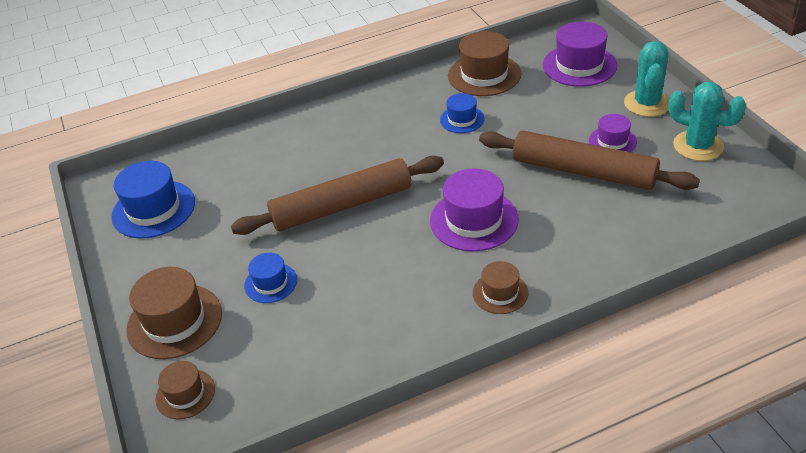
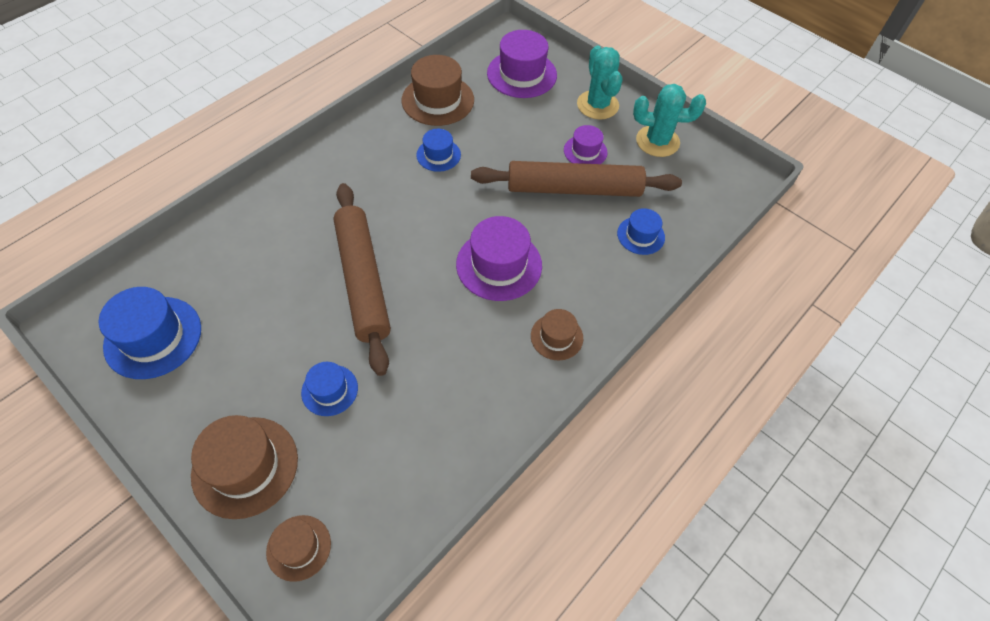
camera: 30 degrees left, 15 degrees up
brown rolling pin [231,156,444,235] -> brown rolling pin turned 60 degrees counterclockwise [334,183,391,376]
none -> blue hat [617,208,665,255]

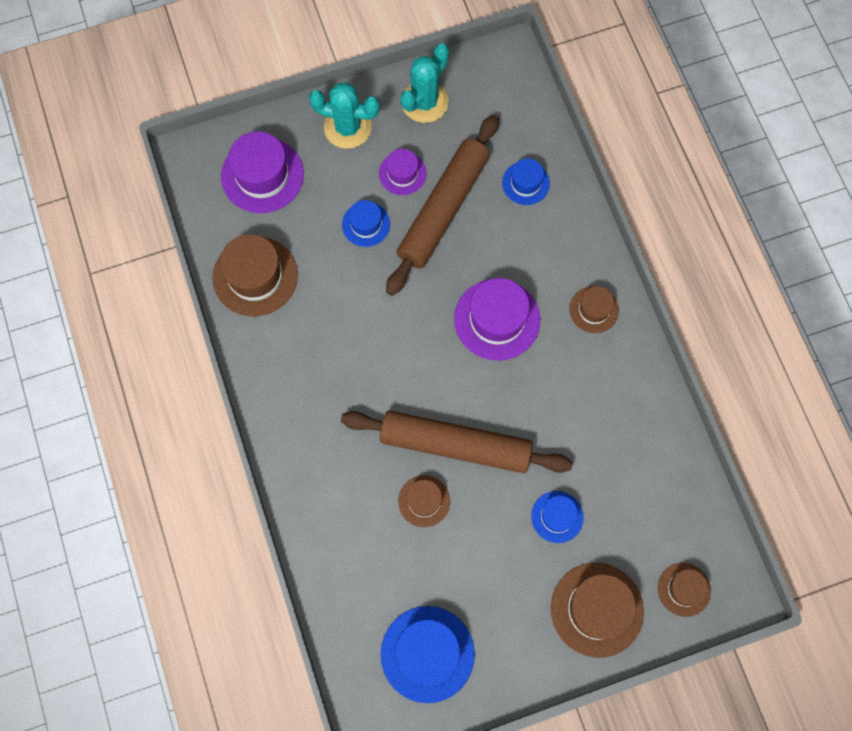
camera: 60 degrees left, 15 degrees up
blue hat [416,129,461,172] -> blue hat moved to [342,200,390,247]
none -> brown hat [398,476,450,527]

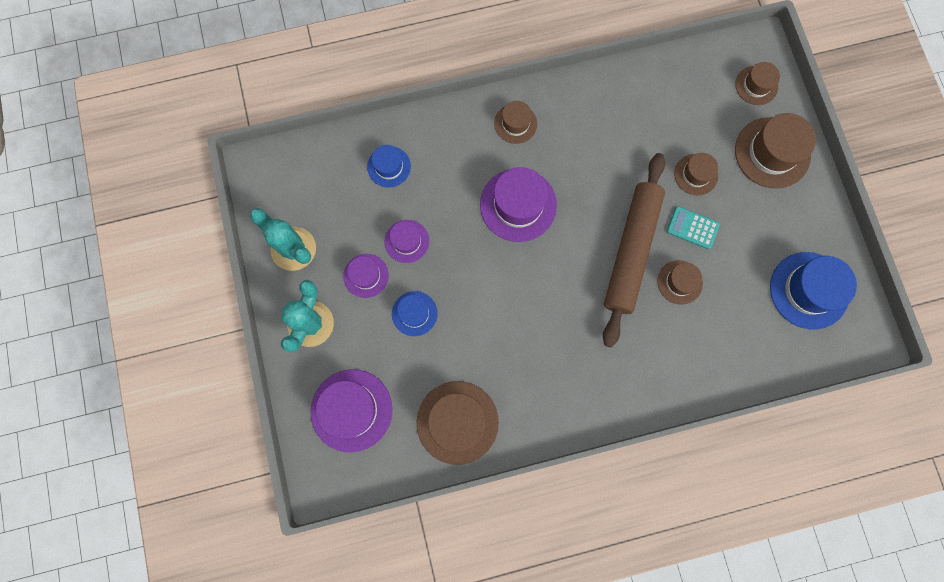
camera: 85 degrees left, 5 degrees up
brown rolling pin [386,114,499,296] -> purple hat [385,220,429,263]
blue hat [531,491,584,543] -> brown hat [674,153,718,195]
none -> turquoise calculator [667,206,720,249]

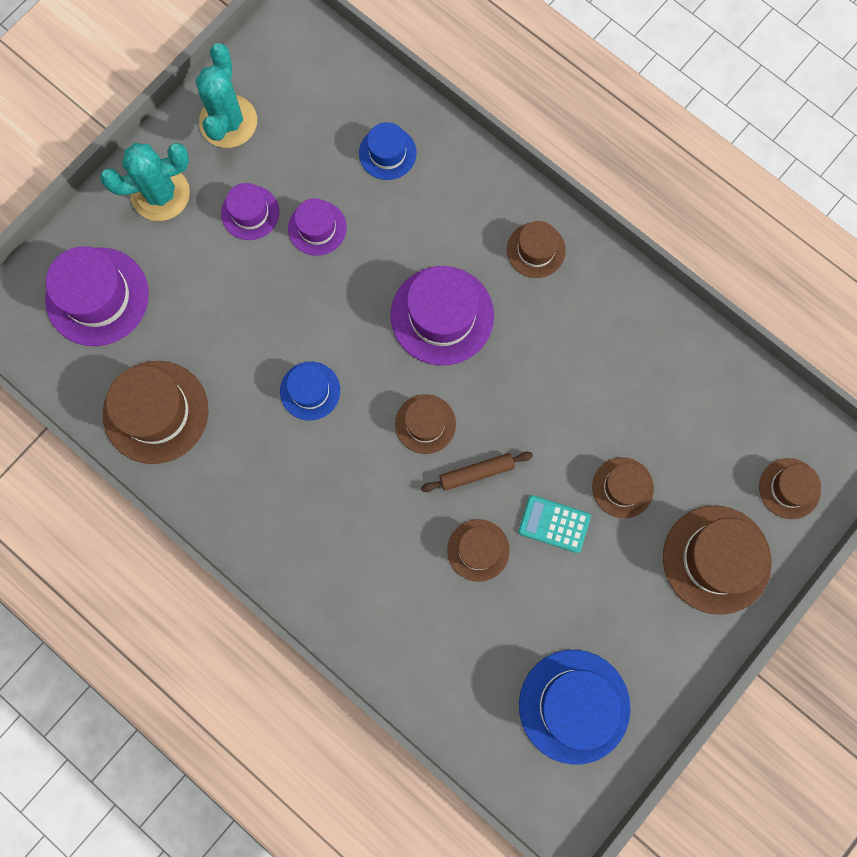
camera: 55 degrees right, 0 degrees up
blue hat [392,291,437,336] -> blue hat moved to [280,362,340,420]
brown rolling pin [603,153,665,347] -> brown rolling pin [421,452,533,492], size x0.42
turquoise calculator [667,206,720,249] -> turquoise calculator turned 60 degrees counterclockwise [518,495,591,553]
none -> brown hat [395,394,456,454]

